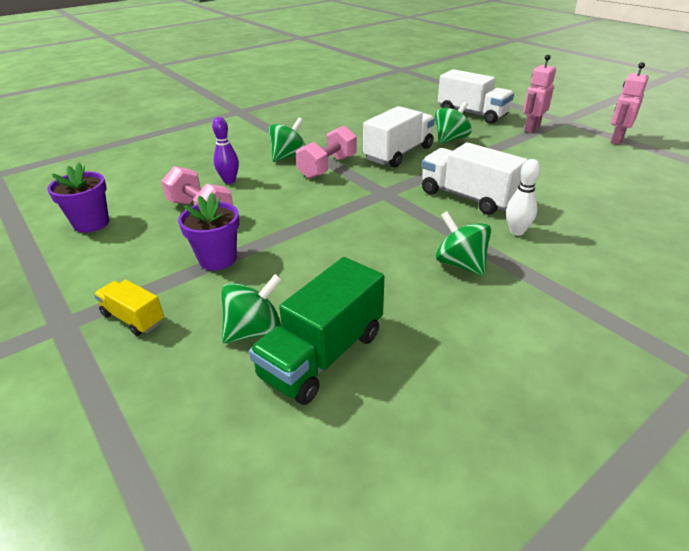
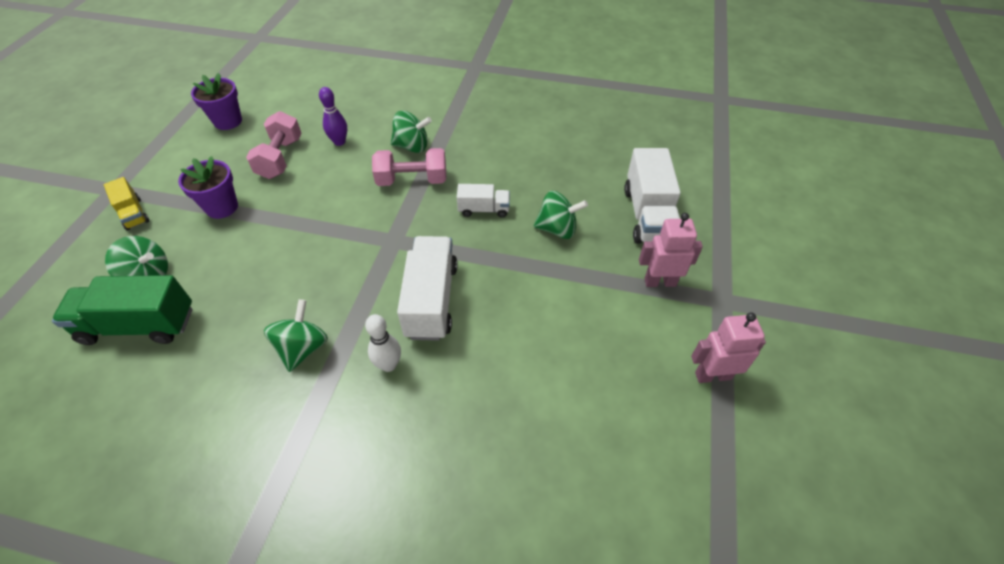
camera: 50 degrees right, 15 degrees up
yellow truck [94,280,164,336] -> yellow truck turned 150 degrees clockwise [104,177,150,231]
white truck [363,106,435,168] -> white truck [457,184,510,218], size x0.55

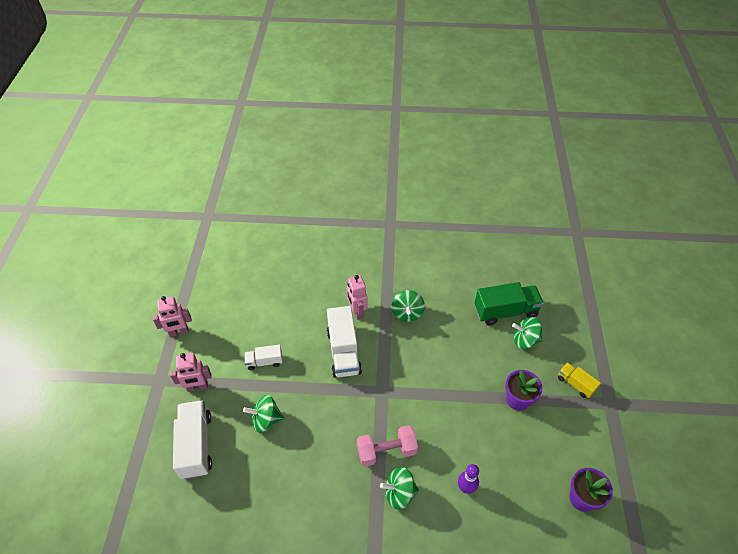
camera: 170 degrees right, 0 degrees up
pink dumbbell [246,111,302,179] -> none
white bowling pin [365,314,401,372] -> pink robot [347,275,368,320]
white truck [457,184,510,218] -> white truck moved to [244,345,283,370]

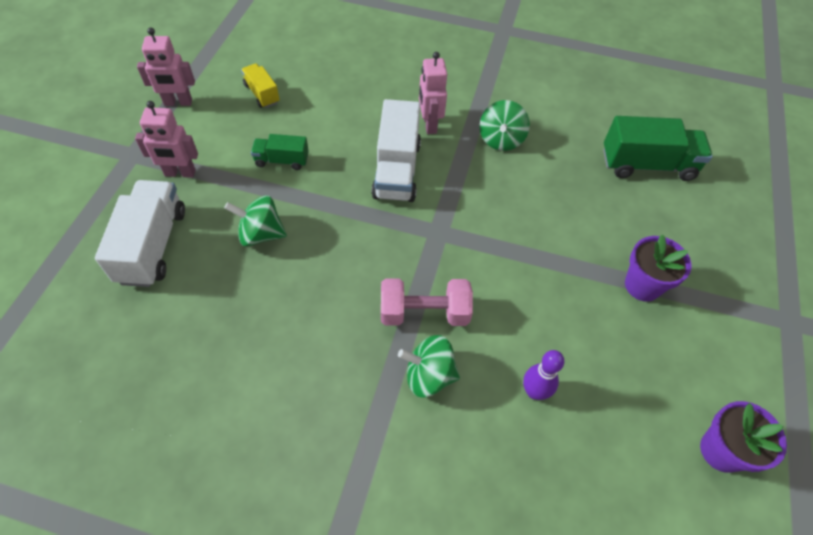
camera: 10 degrees right, 5 degrees up
white truck [244,345,283,370] -> green truck [251,134,309,170]
green spinning top [512,317,542,349] -> none
yellow truck [558,363,601,398] -> yellow truck moved to [241,63,280,108]

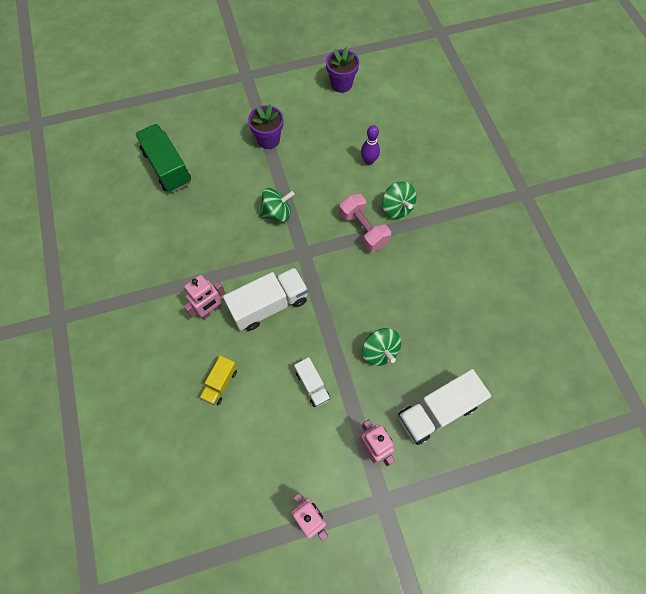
camera: 120 degrees left, 10 degrees up
yellow truck [241,63,280,108] -> yellow truck moved to [199,355,237,405]
green truck [251,134,309,170] -> white truck [294,357,330,407]
green spinning top [480,100,530,151] -> green spinning top moved to [259,188,295,222]

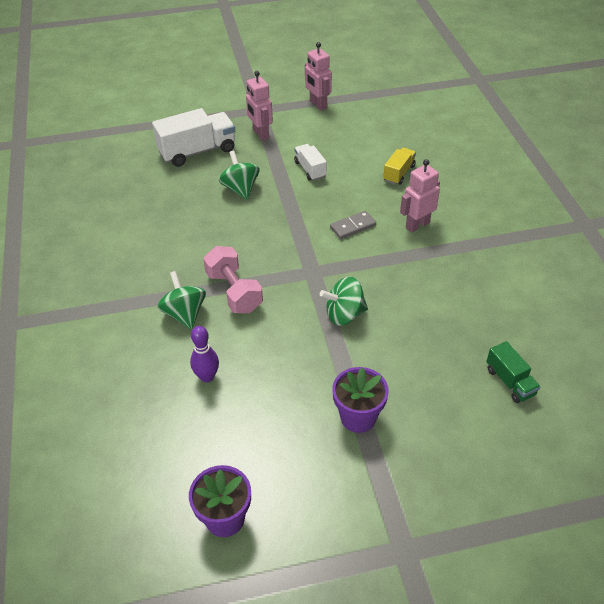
camera: 175 degrees left, 20 degrees down
green truck [135,124,191,193] -> green truck [486,341,541,403], size x0.55
white truck [223,267,308,331] -> grey domino [330,211,376,239]

